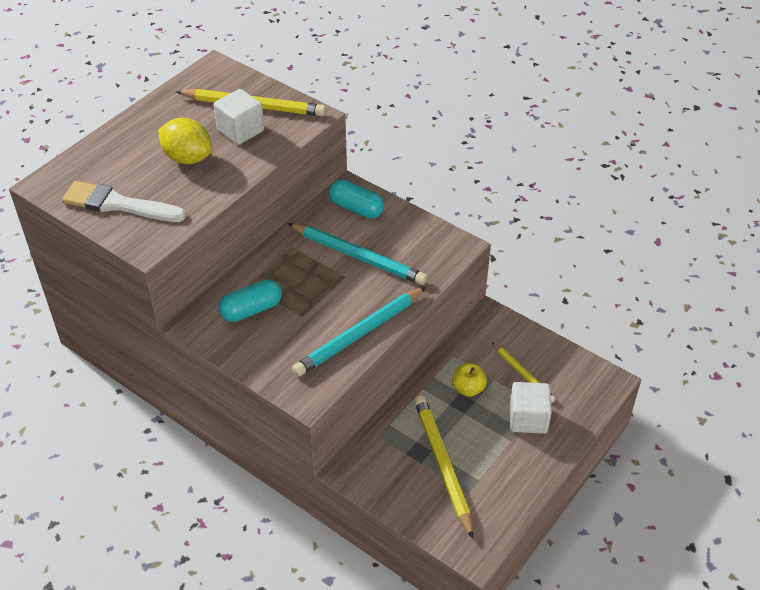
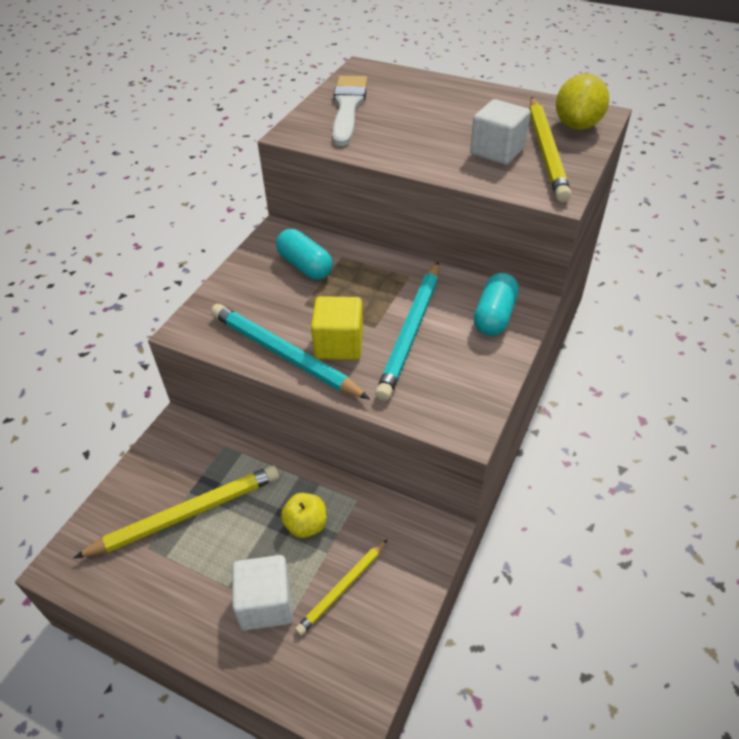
camera: 80 degrees right, 0 degrees up
yellow lemon [158,118,212,164] -> yellow lemon moved to [556,74,609,130]
none -> yellow cube [311,296,363,360]

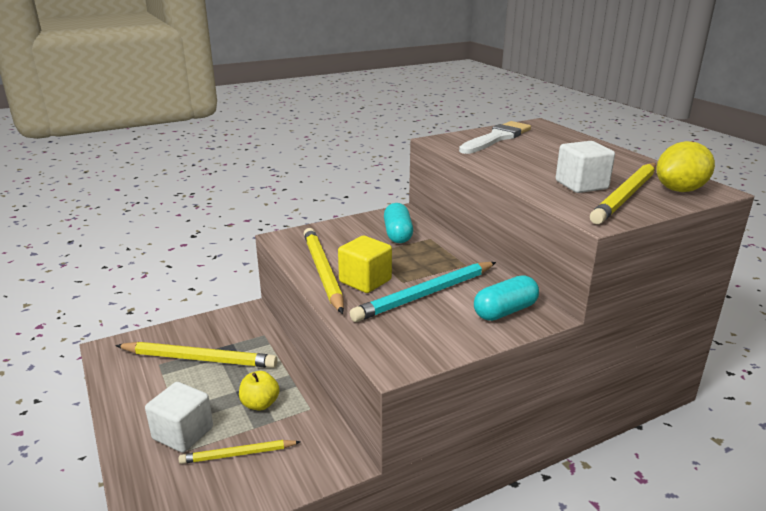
camera: 35 degrees right, 20 degrees down
turquoise pencil [211,304,370,399] -> yellow pencil [304,228,344,314]

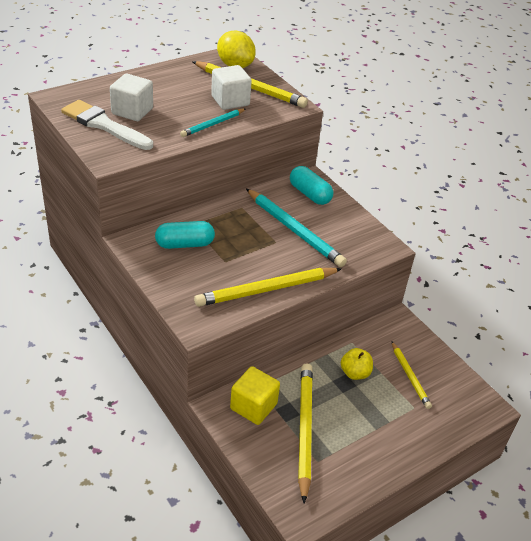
camera: 100 degrees left, 15 degrees up
white cube [145,382,213,453] -> white cube moved to [110,73,153,121]
yellow cube [338,236,392,293] -> yellow cube moved to [230,366,280,425]
none -> turquoise pencil [180,109,246,137]

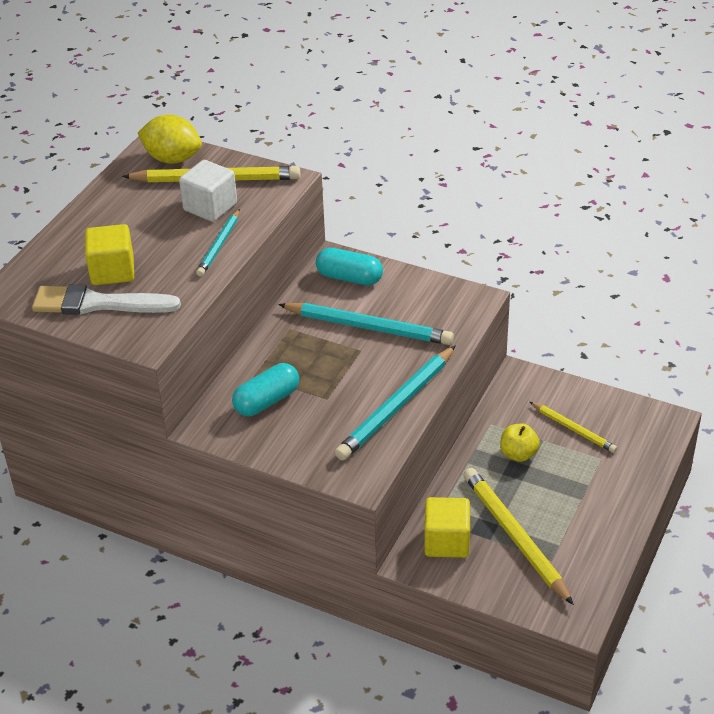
camera: 25 degrees left, 0 degrees up
white cube [110,73,153,121] -> yellow cube [85,224,134,285]
yellow pencil [194,268,341,307] -> turquoise pencil [335,345,456,461]

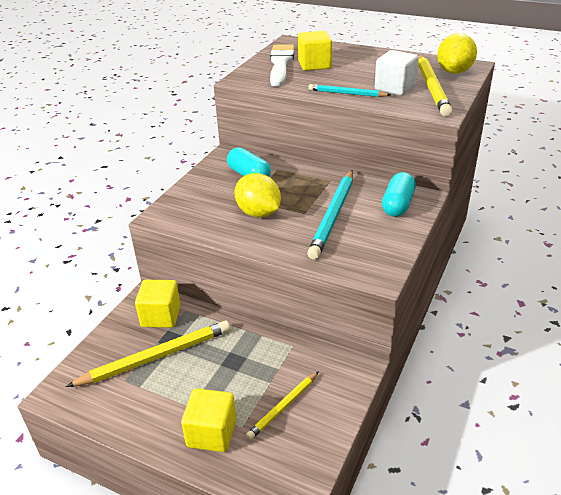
camera: 90 degrees right, 5 degrees down
turquoise pencil [335,345,456,461] -> none
yellow apple [500,424,540,462] -> none
none -> yellow cube [181,388,236,452]
none -> yellow lemon [235,173,281,217]

